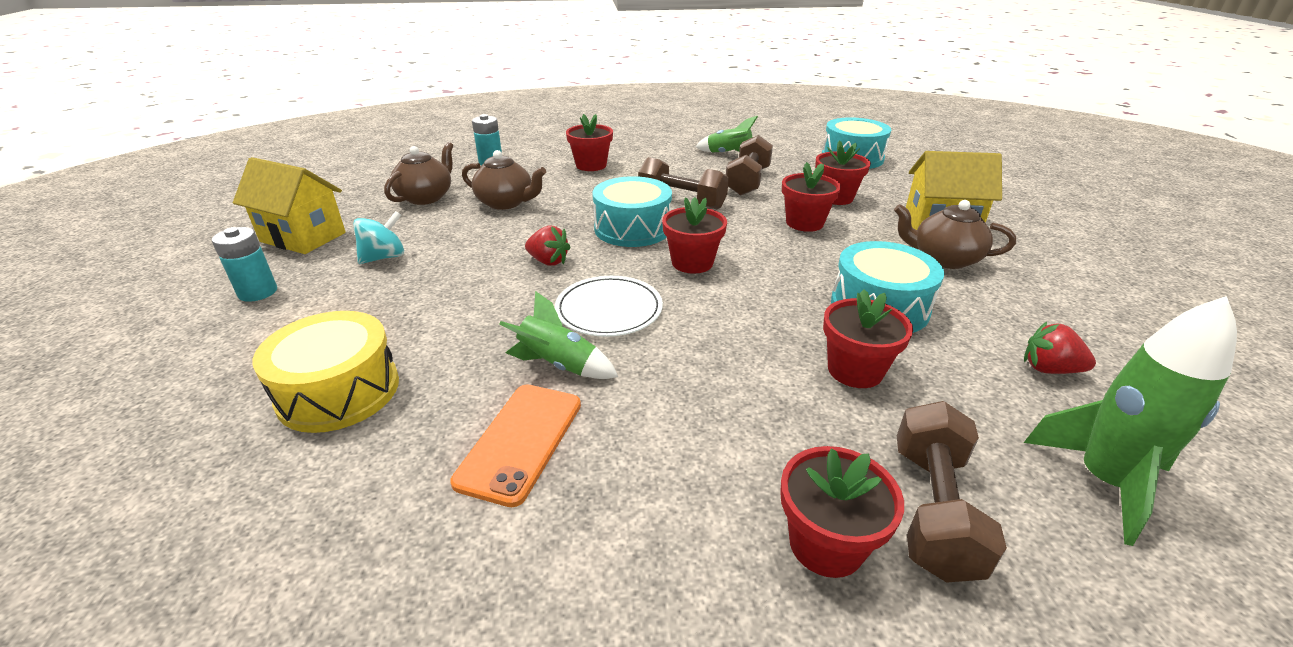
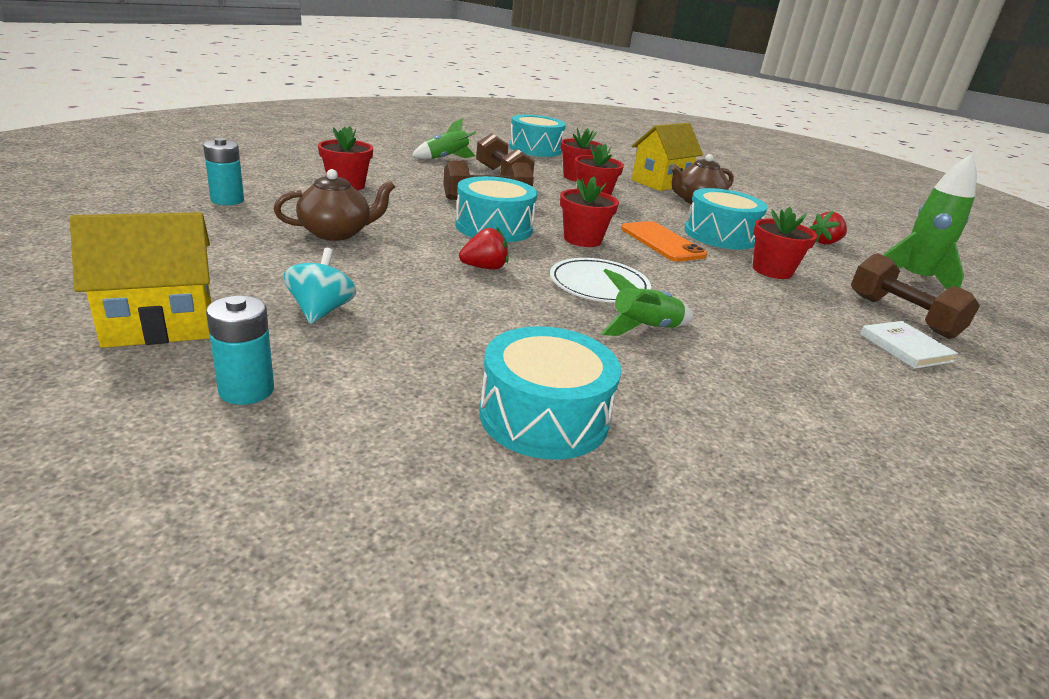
camera: 50 degrees left, 5 degrees down
yellow drum [253,311,399,433] -> turquoise drum [479,326,621,460]
brown teapot [384,142,454,205] -> none
orange phone [450,384,581,507] -> orange phone moved to [621,221,707,262]
red flower pot [780,446,904,578] -> white book [860,321,958,369]

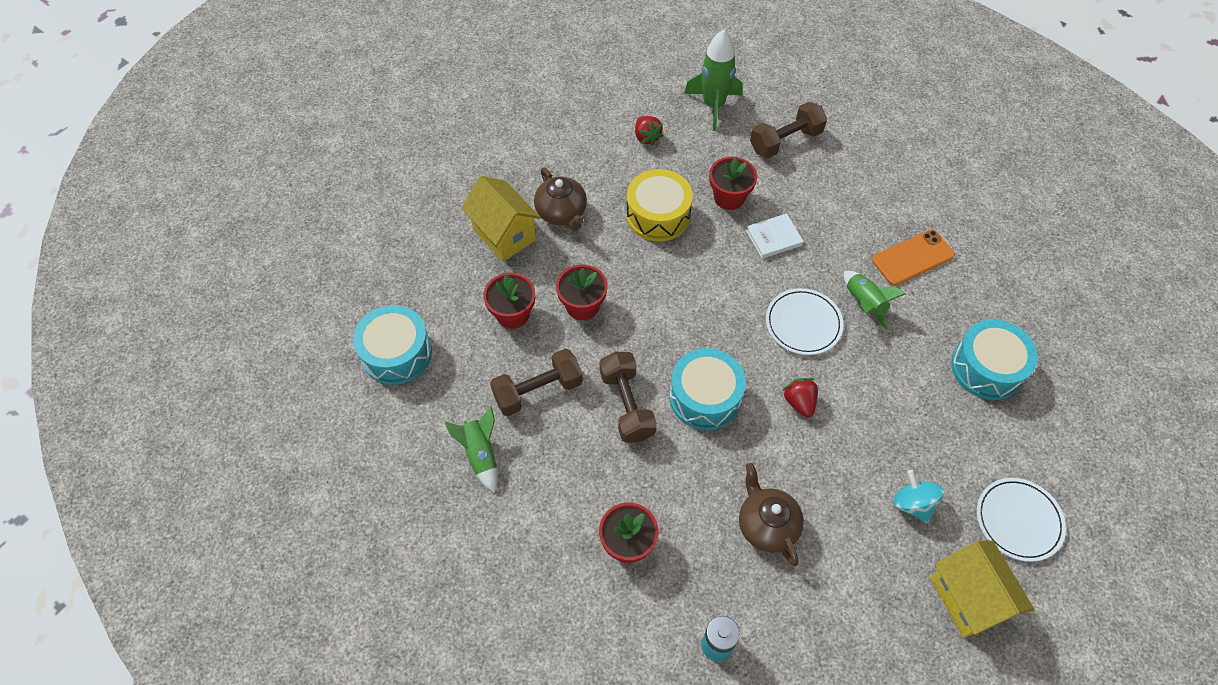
camera: 85 degrees left, 30 degrees up
turquoise battery [206,296,274,405] -> white plate [977,478,1066,562]
turquoise spinning top [283,248,356,324] -> turquoise spinning top turned 60 degrees clockwise [893,470,944,523]
red flower pot [560,176,619,247] -> none
orange phone [621,221,707,262] -> orange phone moved to [872,229,955,286]
turquoise drum [684,188,768,250] -> yellow drum [626,169,693,242]
white book [860,321,958,369] -> white book moved to [746,213,804,259]

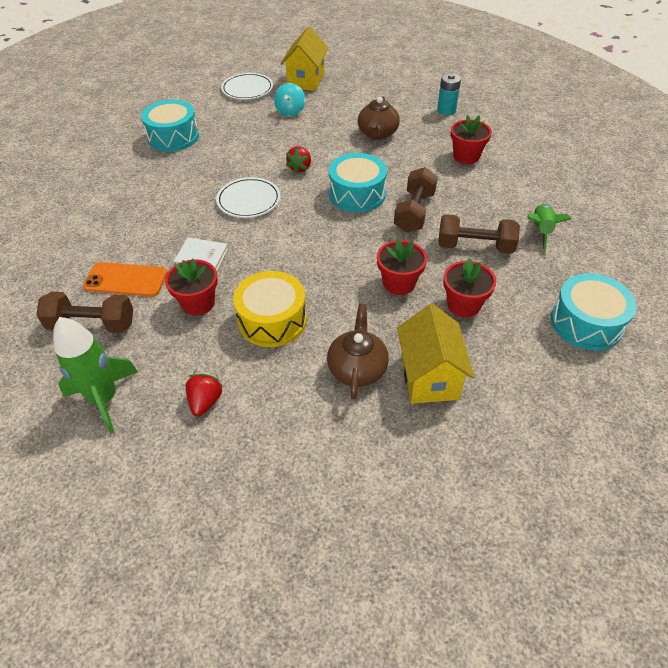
camera: 145 degrees left, 10 degrees down
green rocket [844,271,906,330] -> none
orange phone [872,229,955,286] -> orange phone moved to [83,262,167,297]

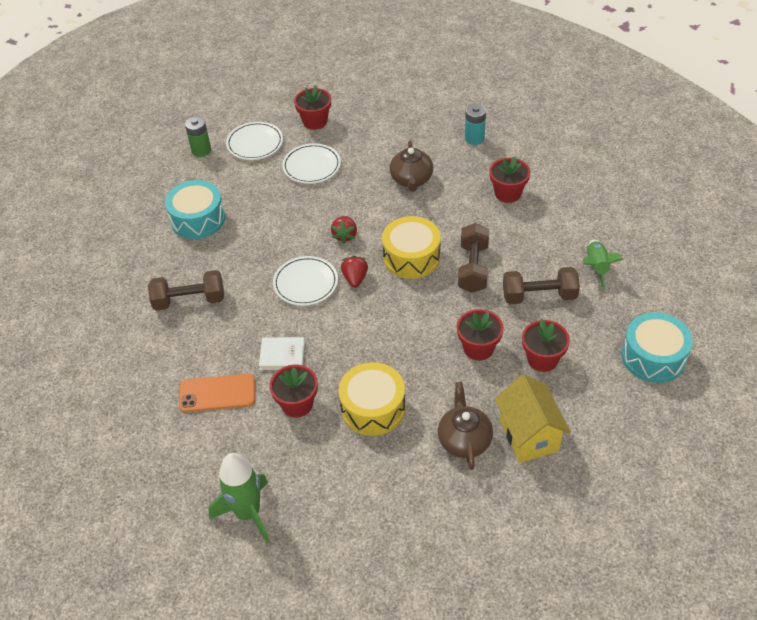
camera: 10 degrees left, 0 degrees up
brown dumbbell [36,292,133,333] -> brown dumbbell moved to [148,270,224,311]
red strawberry [186,374,223,416] -> red strawberry moved to [341,256,368,288]
turquoise spinning top [274,83,305,117] -> white plate [282,143,341,184]
yellow house [281,26,329,91] -> red flower pot [294,85,331,130]
turquoise drum [329,153,387,213] -> yellow drum [382,216,441,279]
none -> green battery [185,116,211,157]

